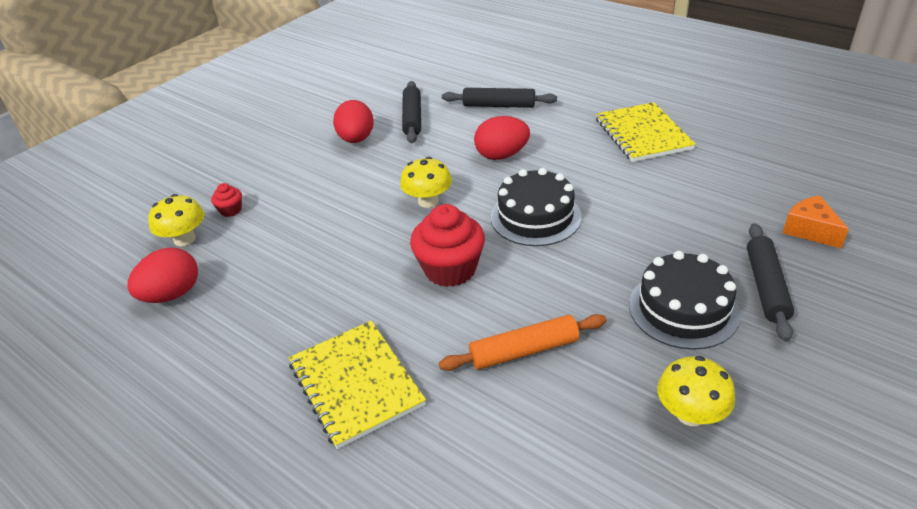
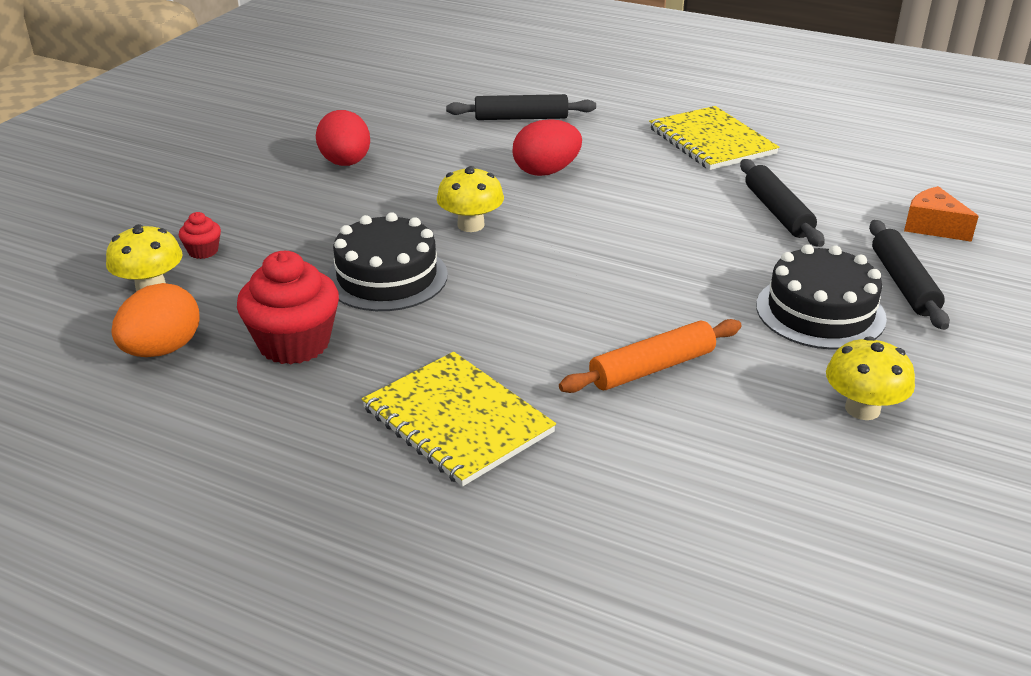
camera: 15 degrees left, 5 degrees down
red egg [127,248,198,303] -> orange egg [111,283,199,357]
black rolling pin [402,81,421,143] -> black rolling pin moved to [740,159,825,247]
red cupcake [410,204,485,287] -> red cupcake moved to [237,251,339,365]
black cake [491,168,582,246] -> black cake moved to [327,212,448,311]

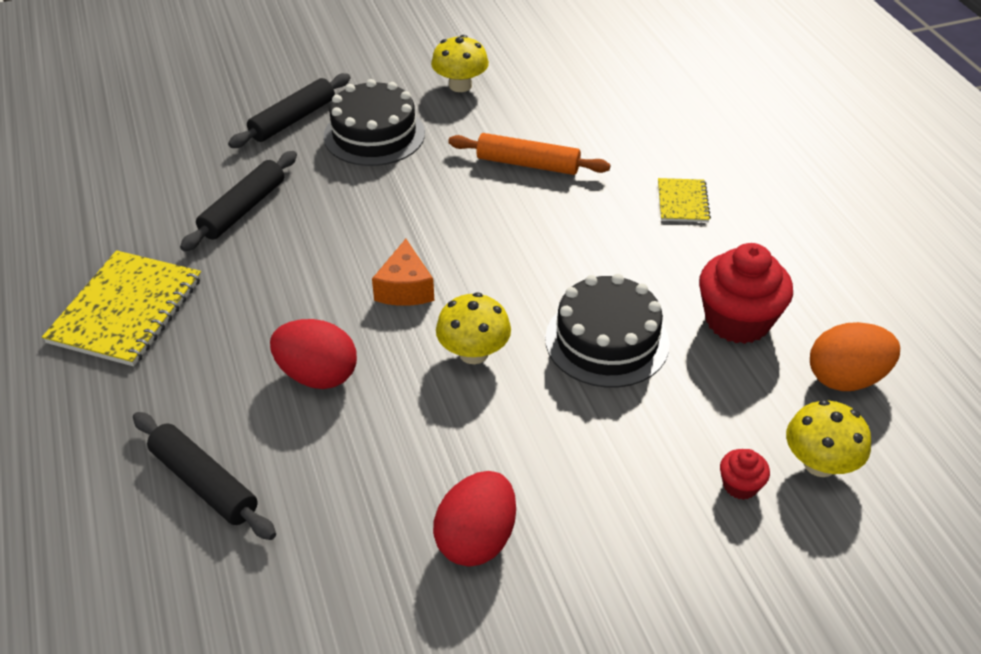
camera: 135 degrees left, 10 degrees up
yellow notebook [362,352,556,487] -> yellow notebook [658,178,711,222], size x0.53
orange cheese [904,186,979,242] -> orange cheese moved to [372,239,434,306]

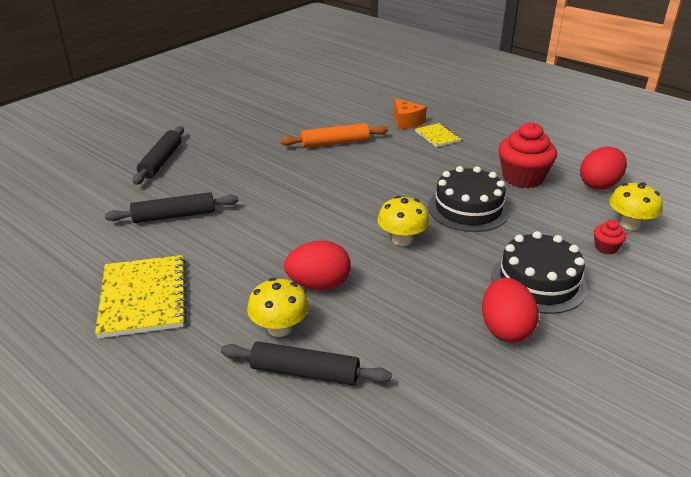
camera: 30 degrees left, 10 degrees down
black rolling pin [180,151,297,251] -> black rolling pin turned 75 degrees clockwise [105,192,239,223]
black cake [323,79,425,166] -> black cake moved to [491,231,588,314]
orange cheese [372,239,434,306] -> orange cheese moved to [394,98,427,129]
yellow mushroom [431,35,489,92] -> yellow mushroom moved to [247,278,309,337]
orange egg [810,322,900,391] -> red egg [580,147,627,190]

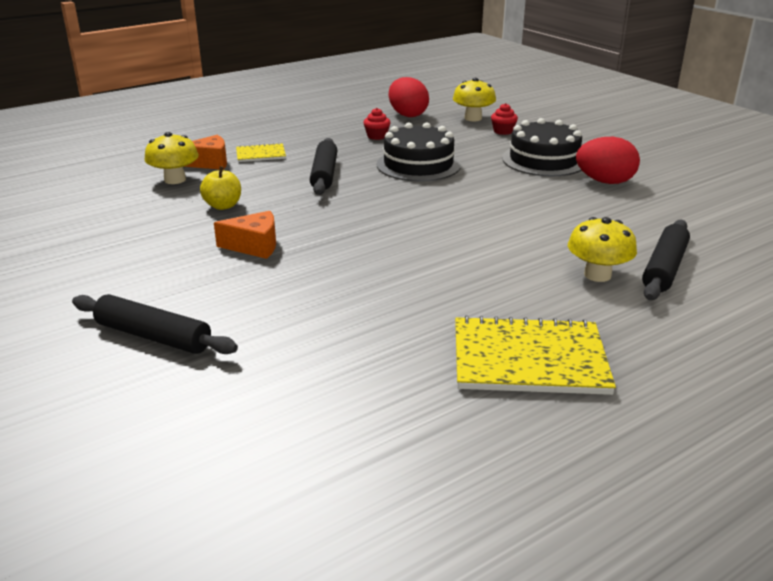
camera: 75 degrees left, 5 degrees down
black rolling pin [105,192,239,223] -> black rolling pin moved to [310,138,337,195]
orange rolling pin [281,123,388,148] -> yellow apple [200,166,241,210]
red egg [284,241,351,290] -> none
yellow mushroom [378,196,430,246] -> yellow mushroom moved to [144,132,199,184]
red cupcake [498,122,557,188] -> red cupcake [363,108,391,140], size x0.47
none -> orange cheese [214,211,276,259]

